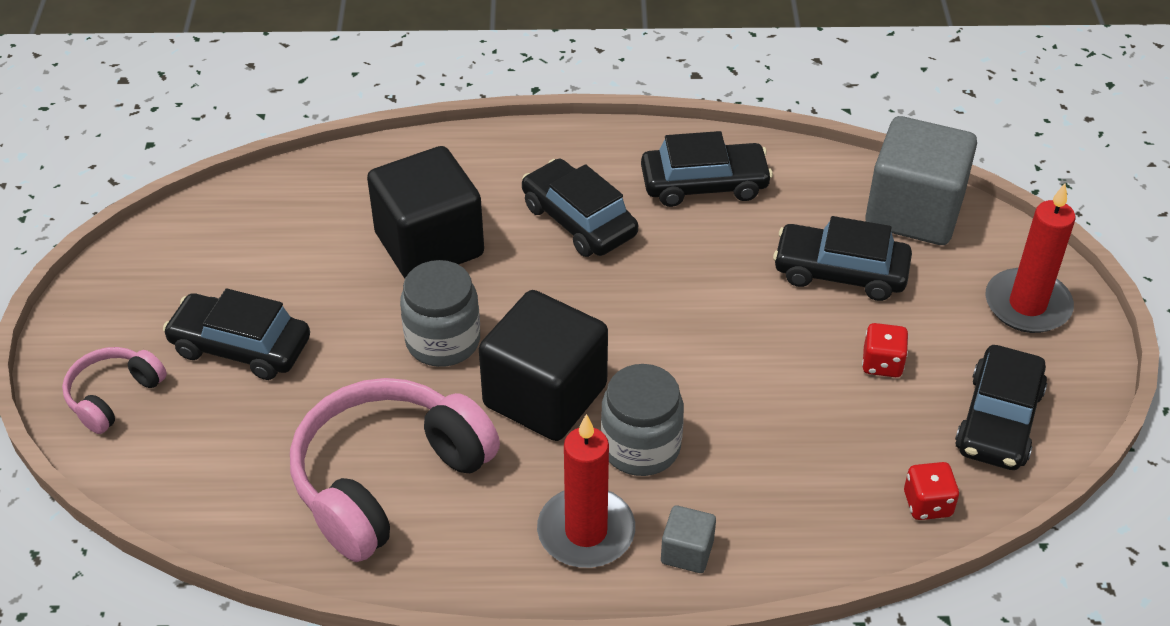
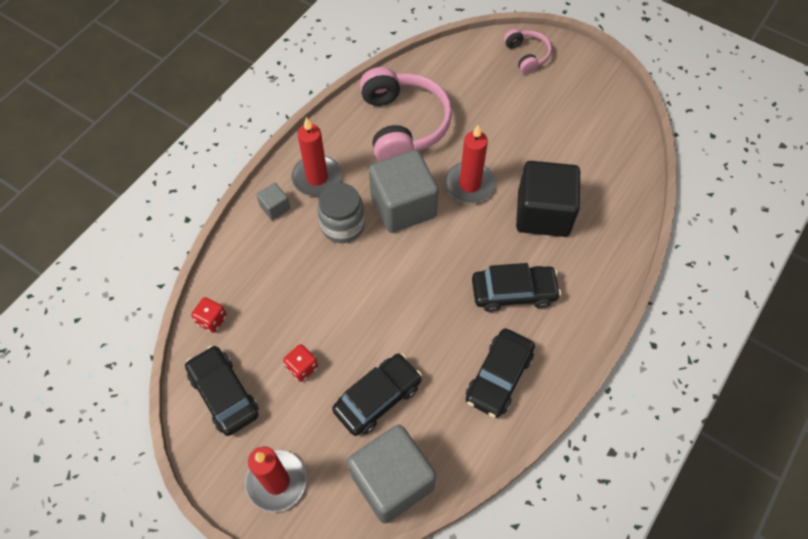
camera: 125 degrees right, 15 degrees up
black car [163,288,310,380] -> none
grey jar [400,260,480,367] -> red candle [445,125,496,203]
black cube [479,290,608,441] -> grey cube [369,150,439,233]

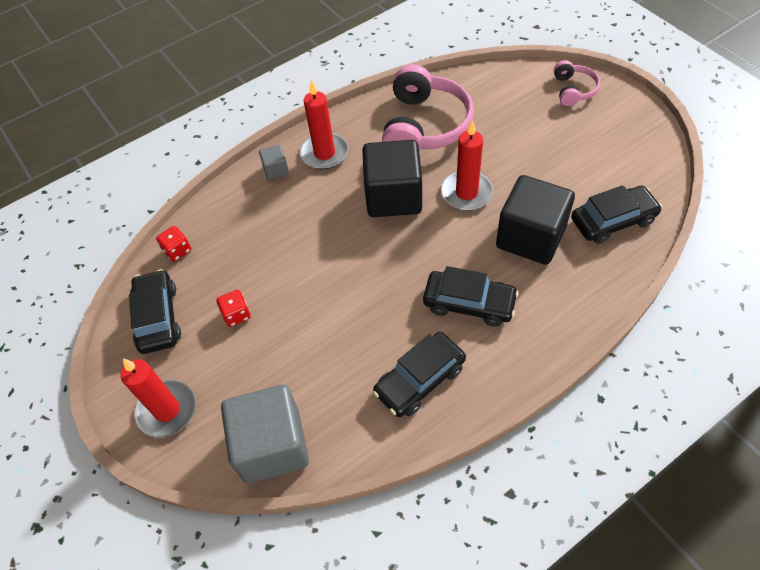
camera: 25 degrees right, 5 degrees down
grey jar [317,183,365,243] -> none
black car [332,353,422,436] -> black car moved to [571,185,662,244]
grey cube [369,150,439,233] -> black cube [362,140,422,217]

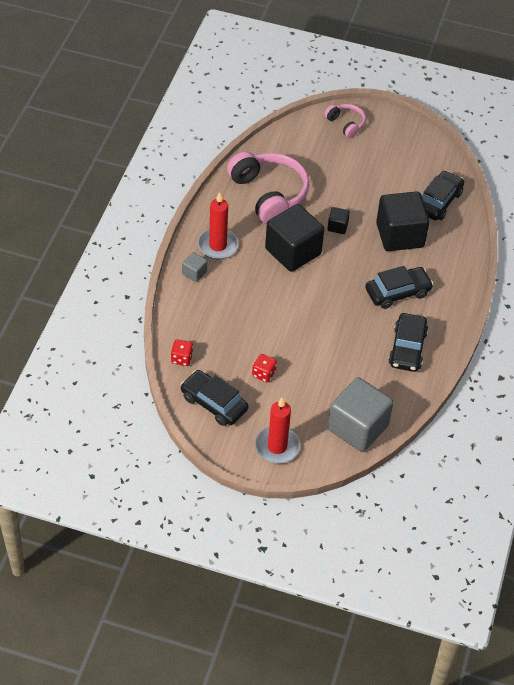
camera: 45 degrees left, 5 degrees down
red candle [441,120,493,211] -> black cube [327,207,350,234]

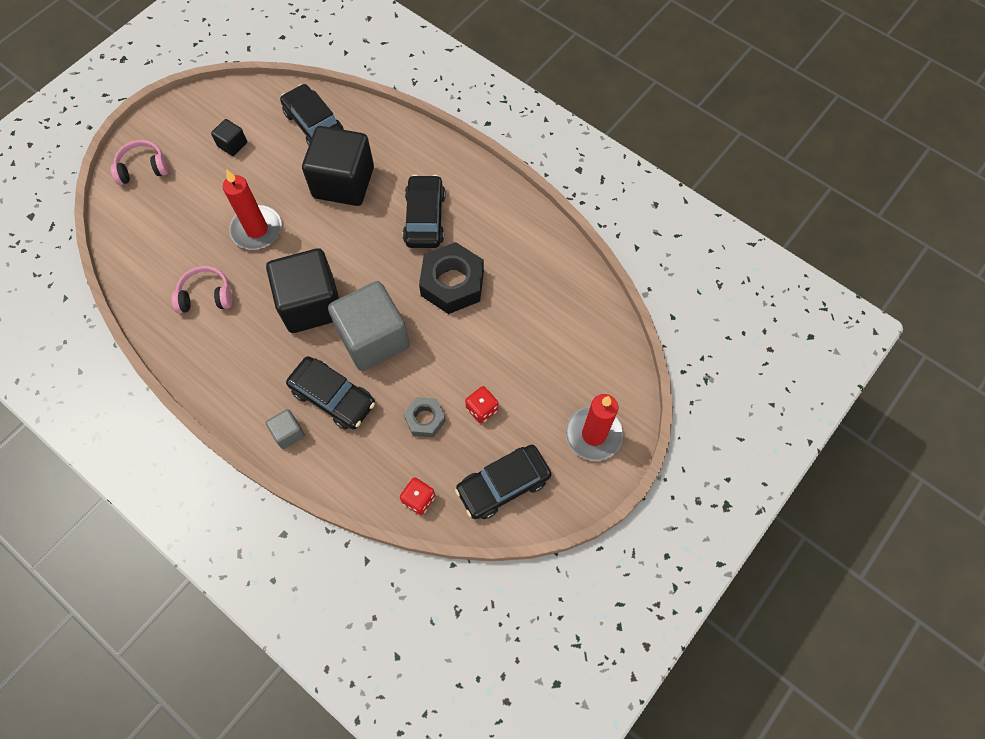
camera: 65 degrees left, 15 degrees up
red candle [198,192,239,259] -> red candle moved to [223,170,282,250]
pink headphones [227,152,309,224] -> pink headphones [172,266,232,313], size x0.51
black cube [327,207,350,234] -> black cube moved to [211,119,247,156]
grey cube [328,377,393,452] -> grey cube moved to [328,281,410,371]
black car [388,313,428,372] -> black car moved to [286,356,375,430]
none -> grey nut [403,397,446,437]
none -> black nut [419,242,484,314]

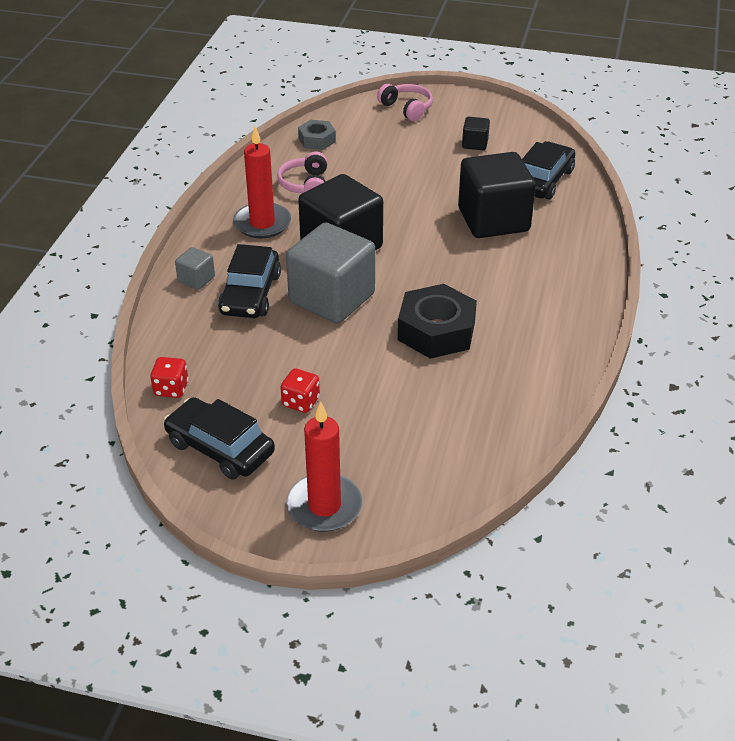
camera: 65 degrees right, 25 degrees down
pink headphones [172,266,232,313] -> pink headphones turned 150 degrees counterclockwise [277,151,327,193]
red candle [223,170,282,250] -> red candle moved to [233,126,291,238]
black car [403,175,446,248] -> none
grey nut [403,397,446,437] -> grey nut moved to [298,120,336,150]

